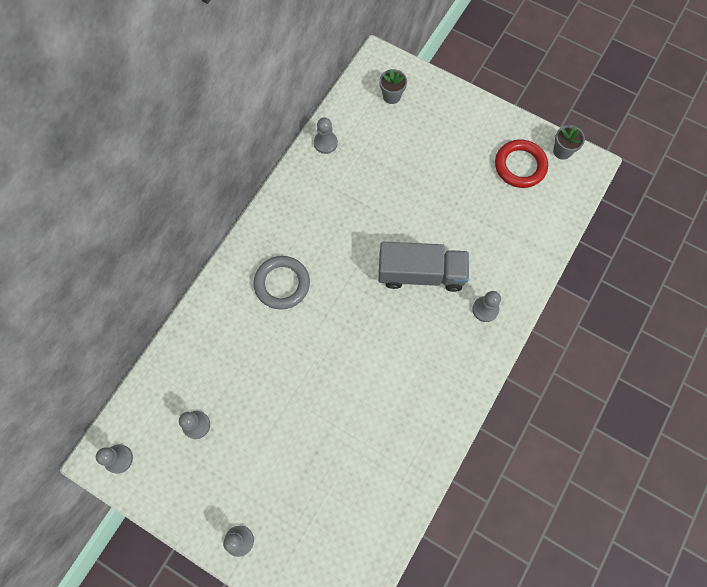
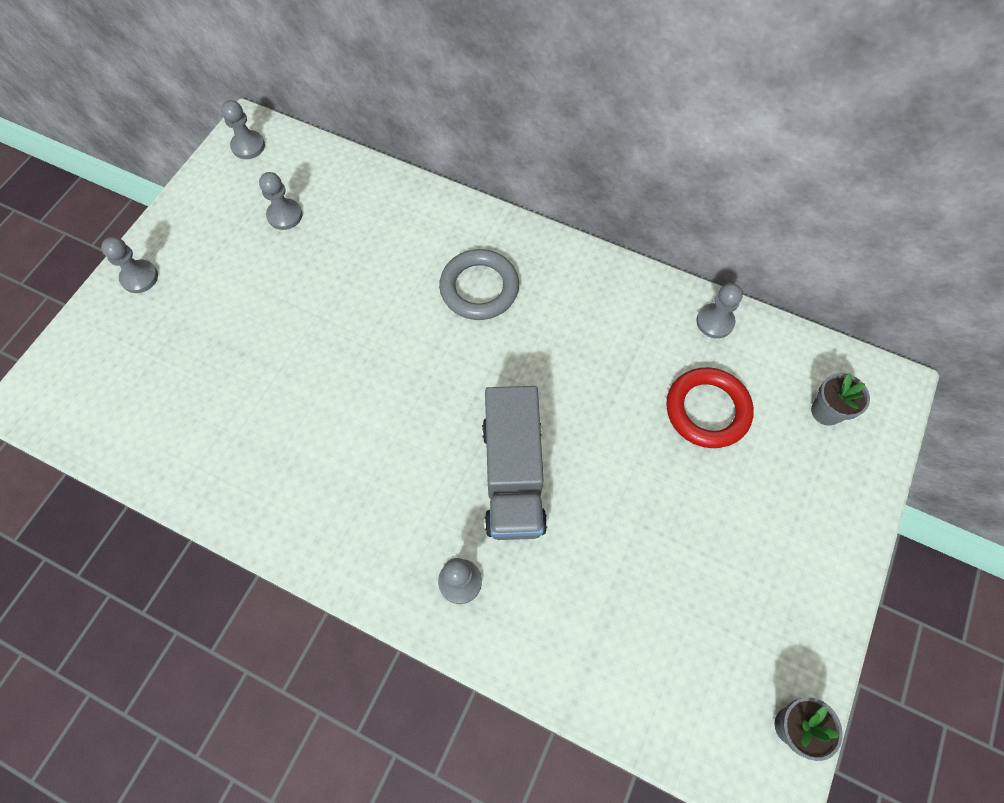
camera: 85 degrees right, 5 degrees down
red ring [495,139,548,188] -> red ring moved to [666,367,754,448]

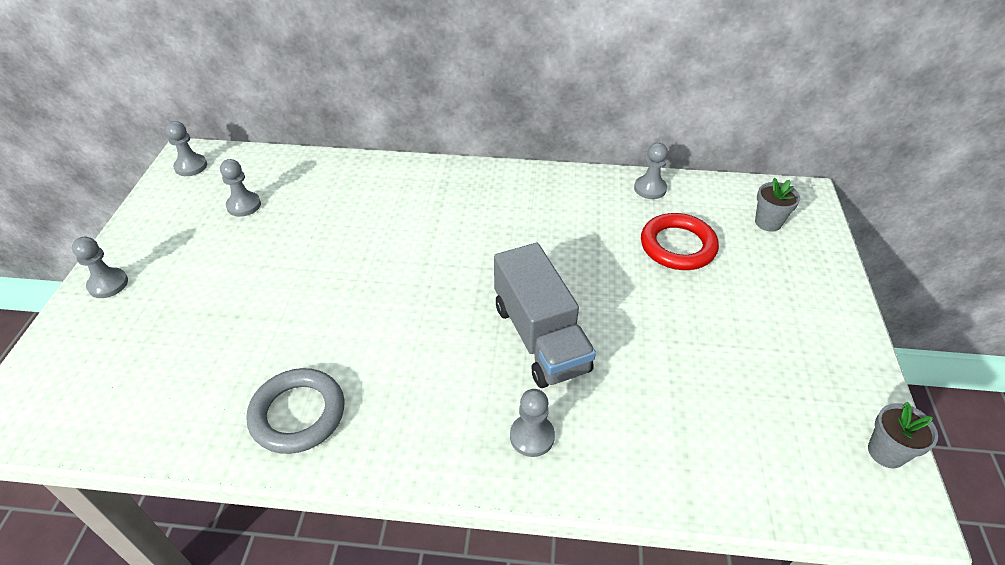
camera: 20 degrees left, 20 degrees down
grey ring [439,249,519,320] -> grey ring moved to [246,368,344,454]

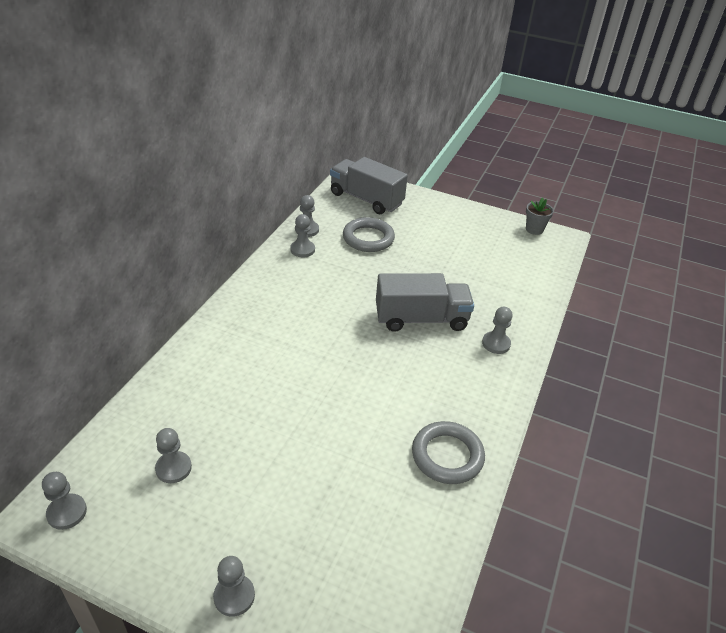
camera: 75 degrees left, 5 degrees down
red ring [641,213,719,270] -> grey ring [343,217,395,252]
grey flower pot [755,178,800,232] -> grey truck [330,157,408,214]
none -> grey pawn [290,214,315,257]

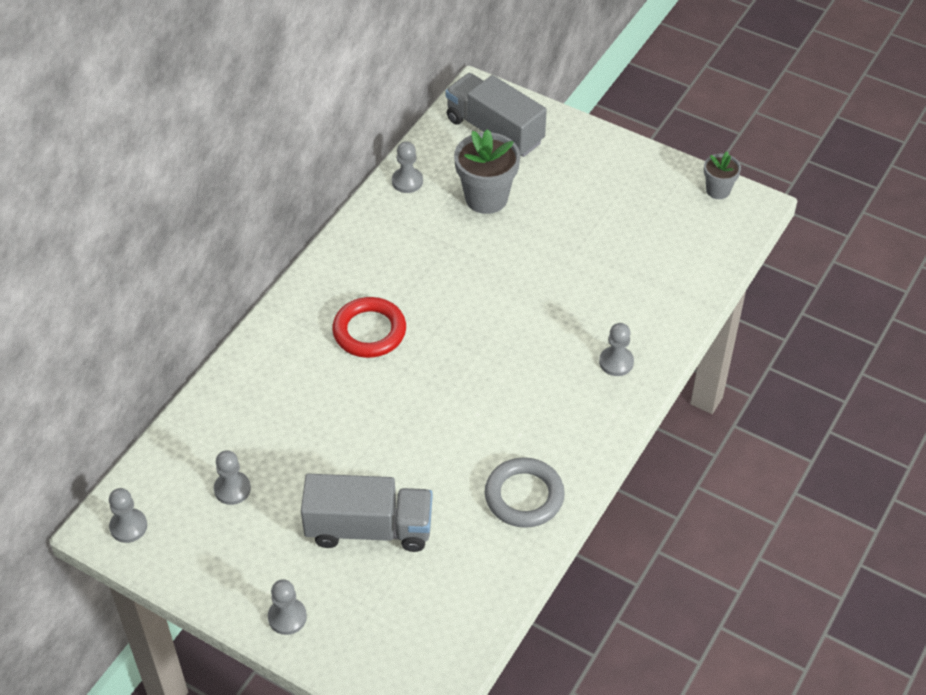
camera: 10 degrees right, 10 degrees up
grey pawn [290,214,315,257] -> none
grey ring [343,217,395,252] -> grey flower pot [454,129,520,214]
grey truck [376,273,474,332] -> grey truck moved to [301,474,432,552]
none -> red ring [332,297,406,358]

